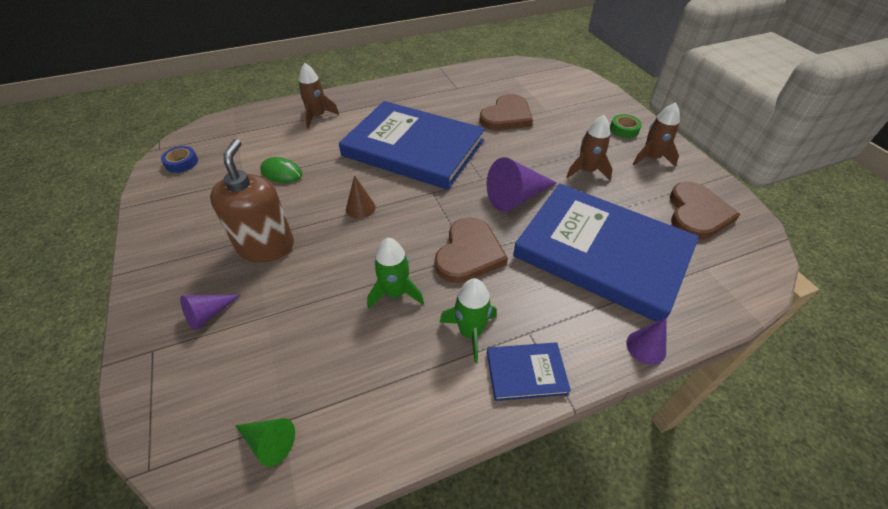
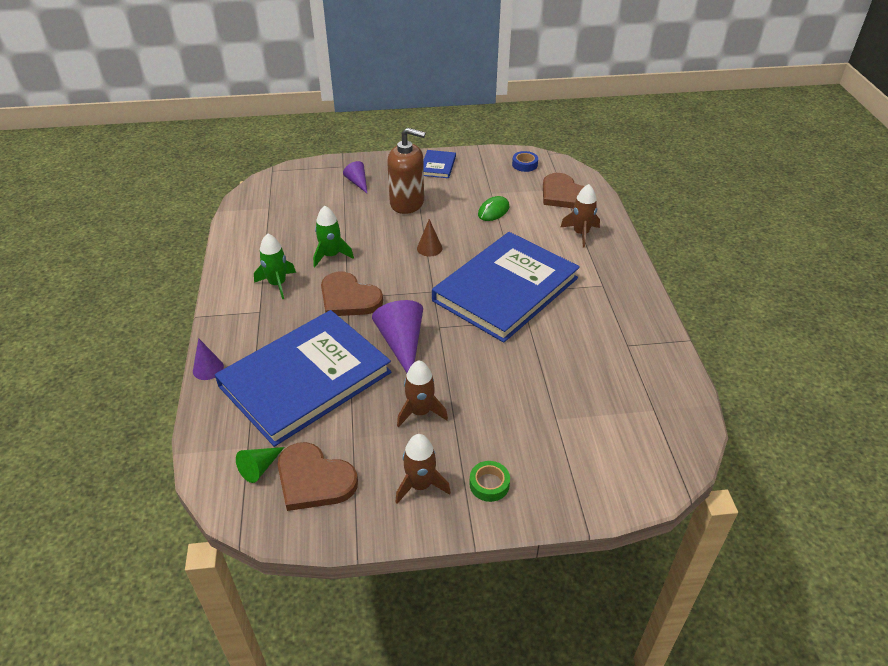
camera: 105 degrees right, 5 degrees down
green cone [235,418,295,467] -> green cone moved to [236,447,284,483]
brown heart [480,94,533,130] -> brown heart moved to [543,173,585,208]
blue book [487,342,571,401] -> blue book moved to [423,150,456,178]

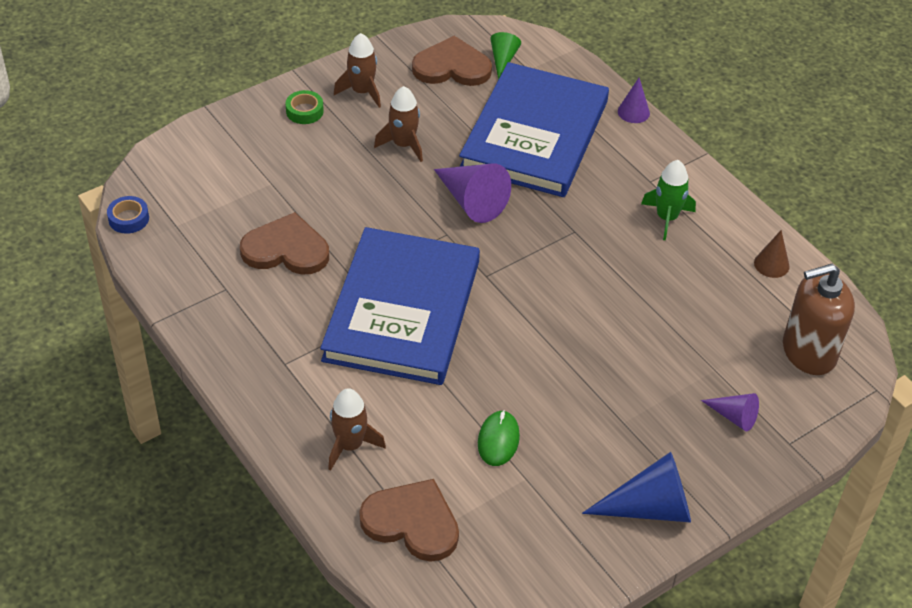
camera: 150 degrees right, 5 degrees up
green rocket [313,206,354,267] -> none
brown heart [321,272,383,316] -> brown heart moved to [240,212,329,275]
brown soap dispenser [387,128,426,214] -> brown soap dispenser moved to [783,264,855,375]
brown cone [417,219,442,256] -> brown cone moved to [754,230,790,278]
blue book [423,150,456,178] -> blue cone [582,452,691,523]
blue tape [512,151,538,172] -> blue tape moved to [107,196,149,234]

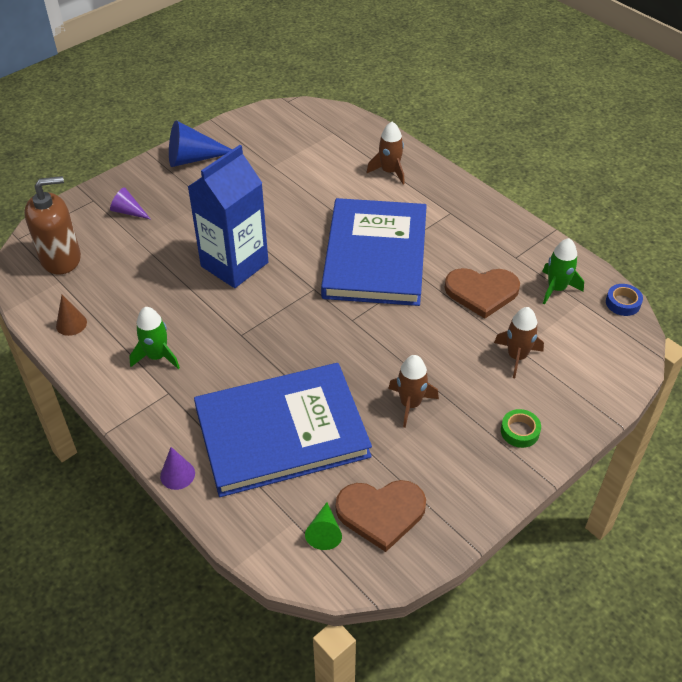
camera: 175 degrees right, 0 degrees up
brown rocket [334,33,381,108] -> brown rocket moved to [494,307,544,378]
brown heart [359,479,459,562] -> none
purple cone [434,163,511,223] -> none
blue book [459,62,609,197] -> blue book turned 60 degrees clockwise [194,363,372,497]
green mouse [478,410,520,466] -> none
none -> blue carton [188,145,268,288]
none -> green rocket [542,238,584,305]

